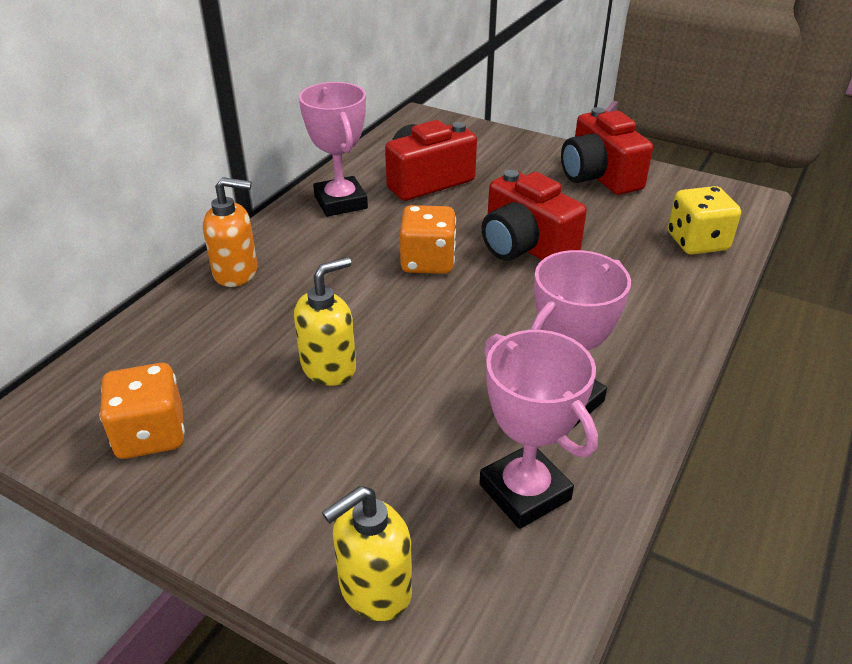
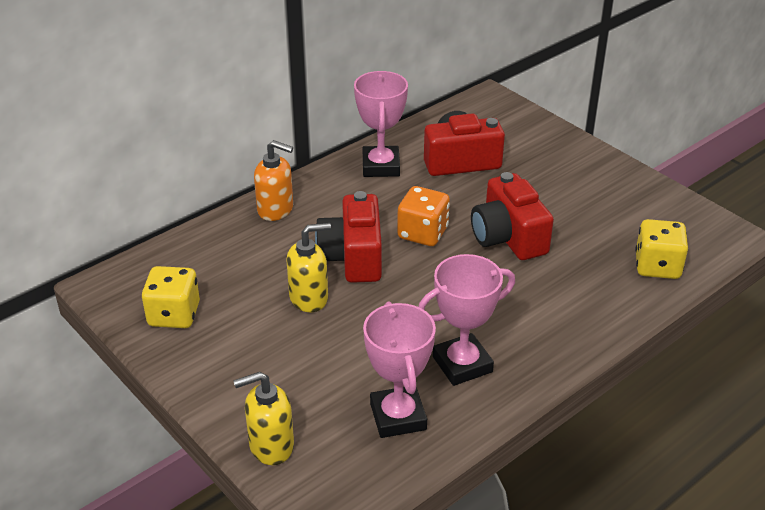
camera: 20 degrees right, 0 degrees up
orange dice [99,363,185,459] -> yellow dice [142,266,200,328]
red camera [561,107,653,195] -> red camera moved to [315,191,382,283]

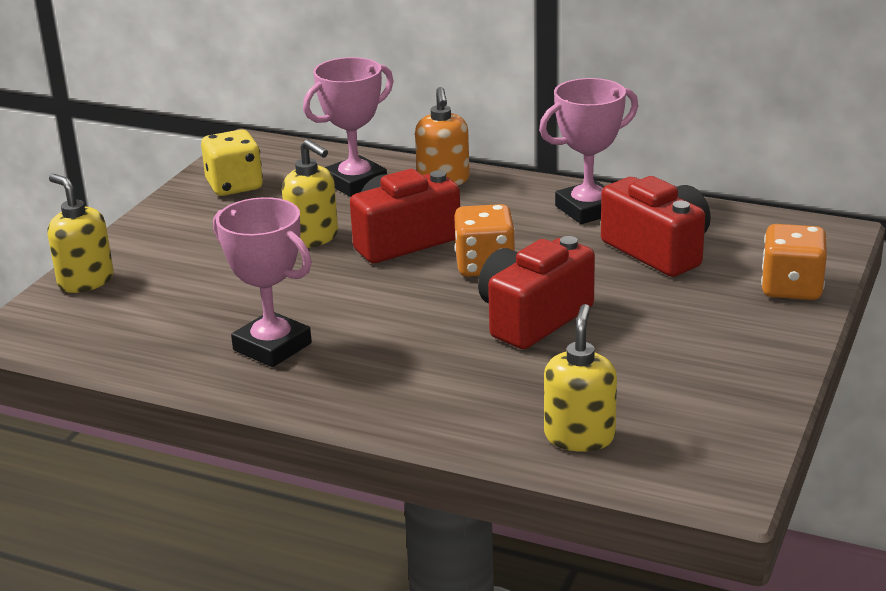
camera: 65 degrees right, 10 degrees down
pink trophy [363,301,436,438] -> pink trophy moved to [303,57,394,197]
yellow dice [635,219,688,279] -> yellow soap dispenser [544,304,617,452]
none -> orange dice [761,224,827,300]

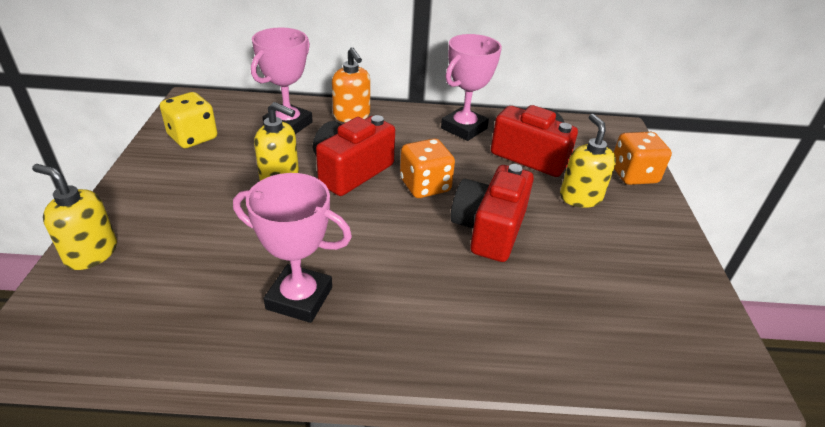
camera: 25 degrees left, 10 degrees up
yellow soap dispenser [544,304,617,452] -> yellow soap dispenser moved to [560,114,616,208]

